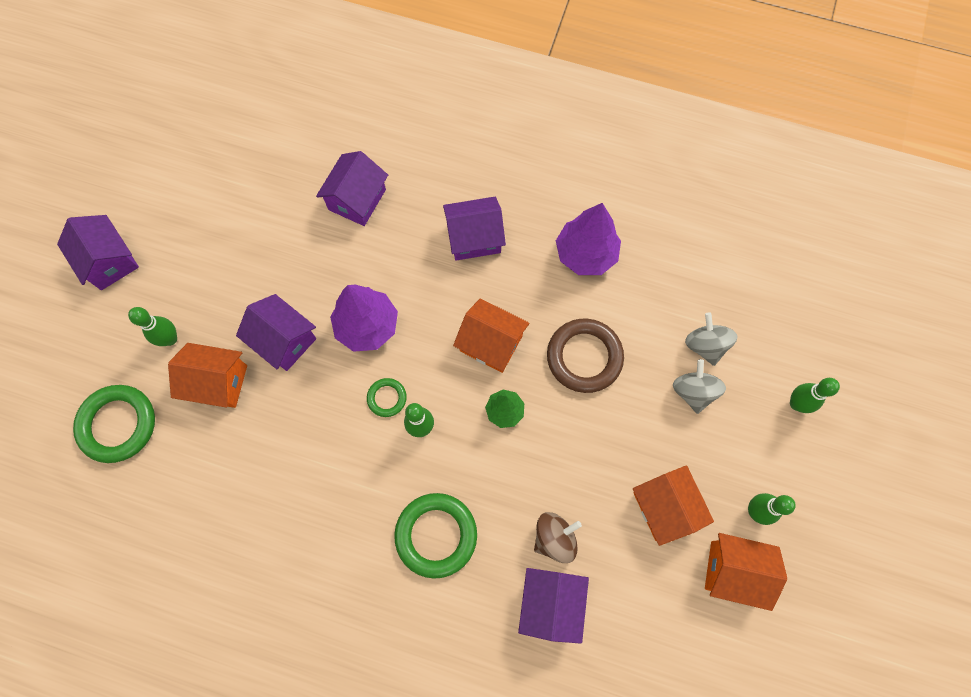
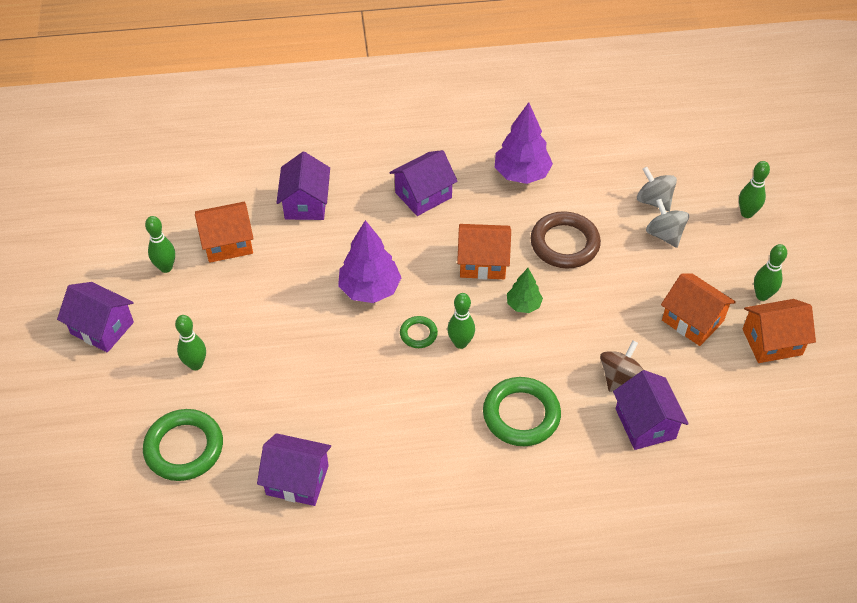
camera: 25 degrees left, 20 degrees down
orange house [168,343,247,408] -> orange house moved to [195,202,254,263]
purple house [236,294,316,371] -> purple house moved to [257,433,331,506]
none -> green bowling pin [145,216,175,273]

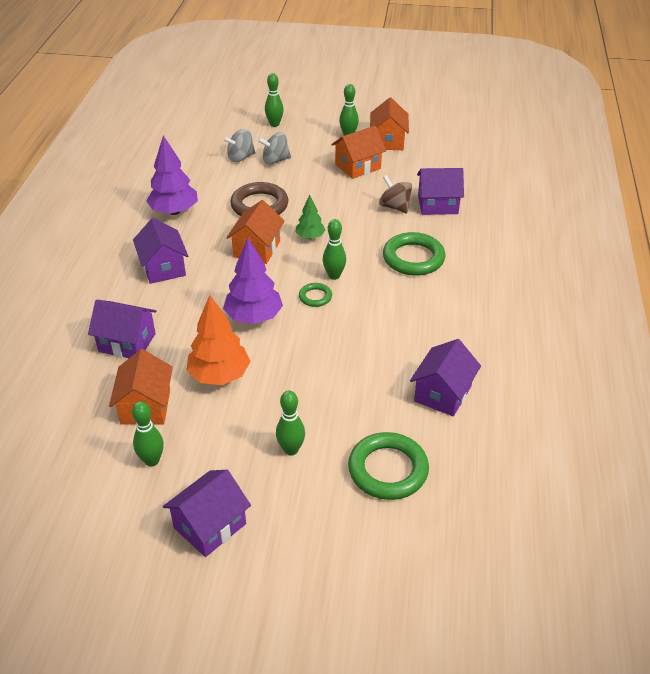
camera: 75 degrees left, 10 degrees down
none -> orange tree [186,295,251,385]

